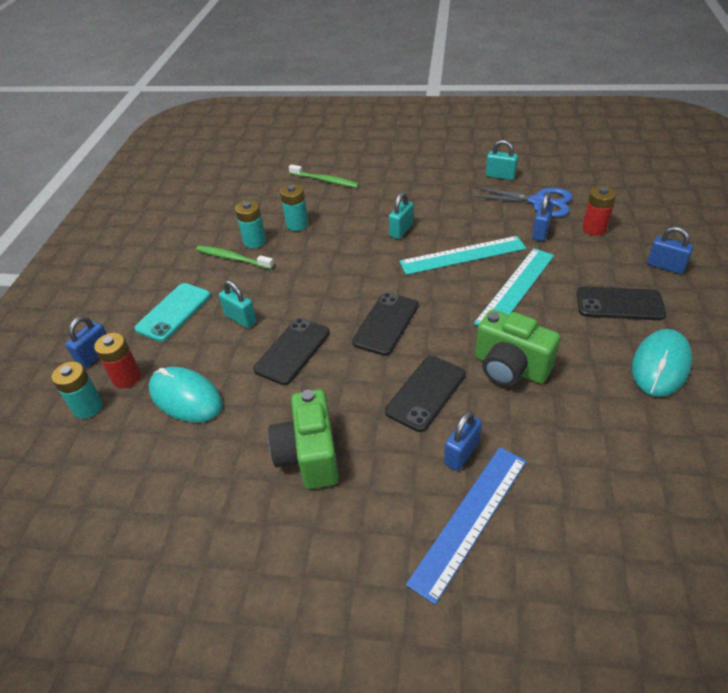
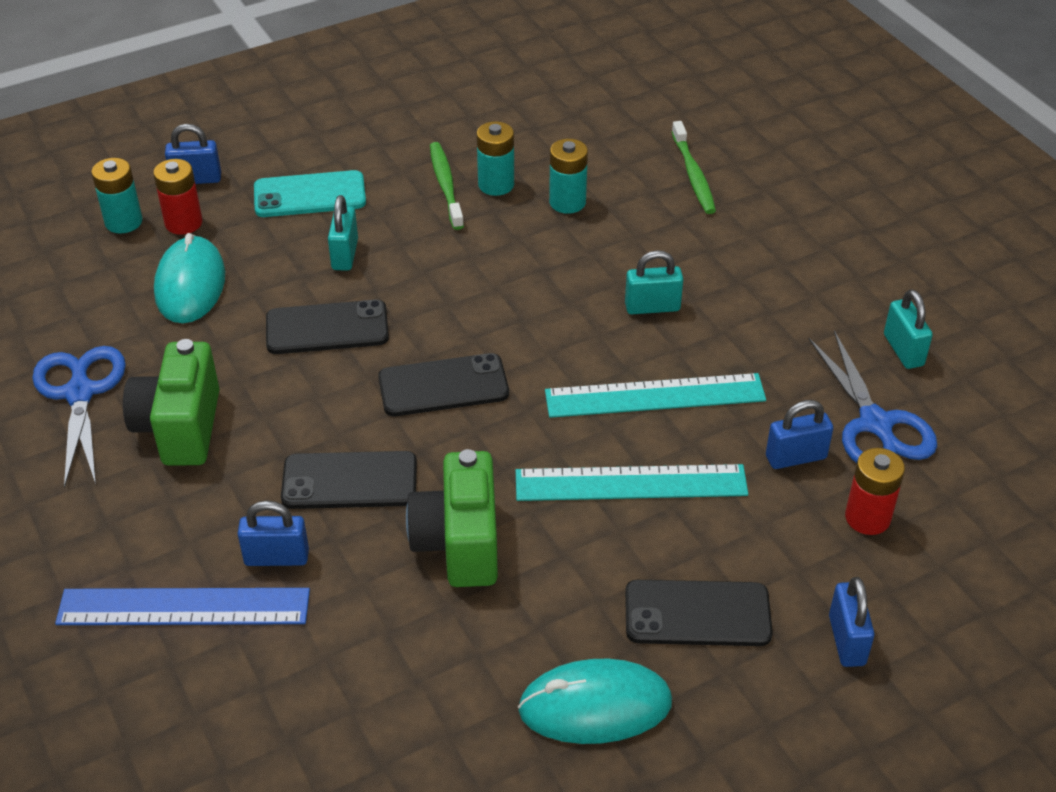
camera: 50 degrees right, 0 degrees up
green camera [268,389,339,489] -> green camera turned 45 degrees counterclockwise [123,339,219,466]
turquoise ruler [399,236,526,275] -> turquoise ruler turned 45 degrees counterclockwise [545,373,766,418]
black phone [577,286,666,320] -> black phone turned 60 degrees counterclockwise [625,580,773,646]
none -> blue scissors [32,346,126,488]

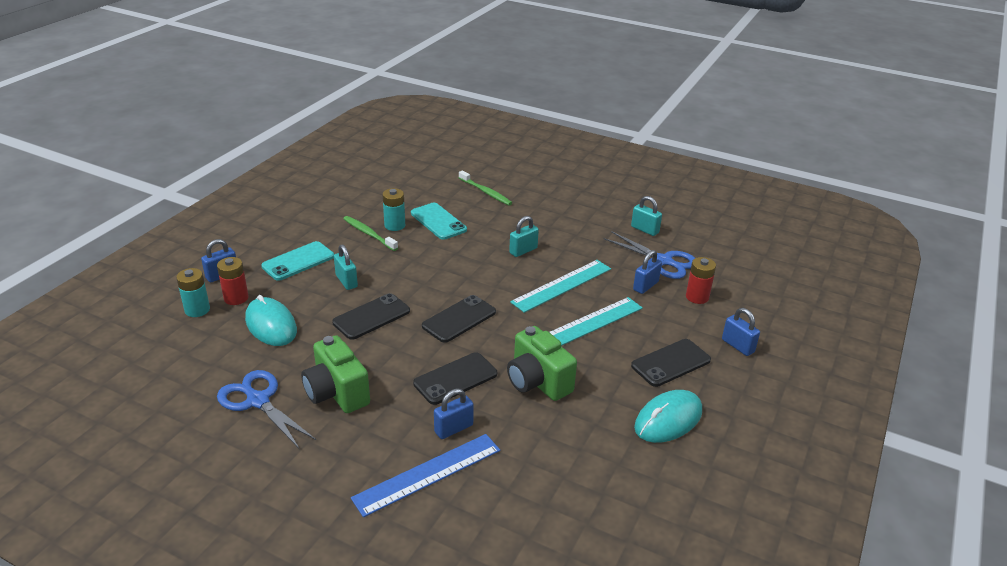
camera: 35 degrees left, 10 degrees down
turquoise battery [549,139,588,214] -> turquoise phone [411,203,467,240]

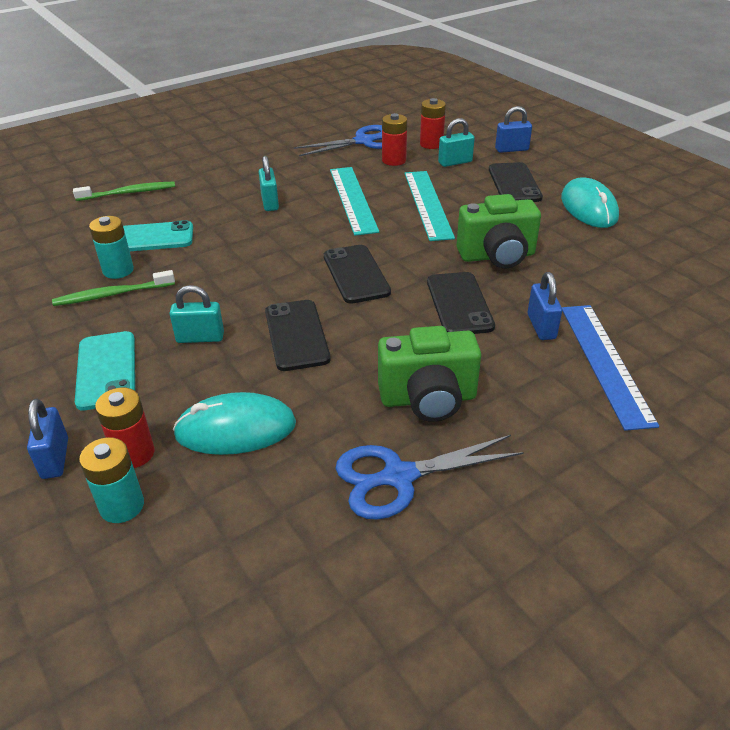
camera: 60 degrees left, 5 degrees up
turquoise padlock [631,196,662,236] -> turquoise padlock moved to [438,118,475,167]
blue padlock [633,250,662,294] -> red battery [382,113,407,166]

